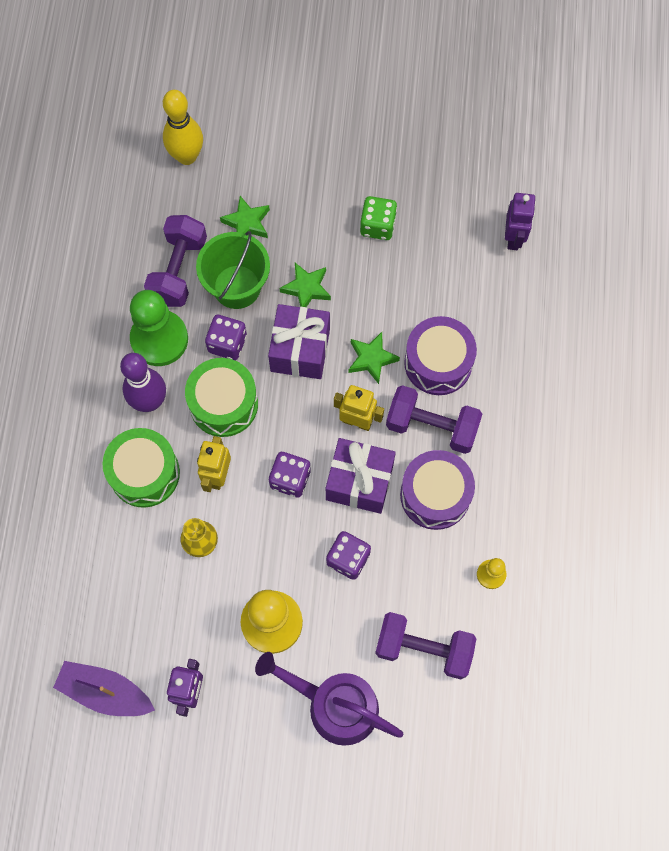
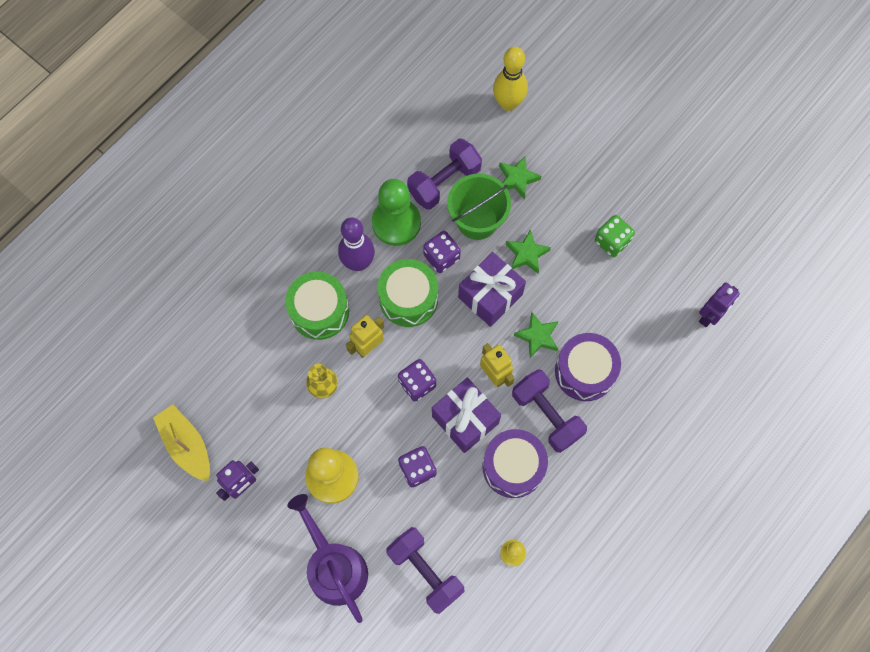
camera: 35 degrees right, 0 degrees up
purple boat [53,661,155,716] -> yellow boat [153,405,210,481]

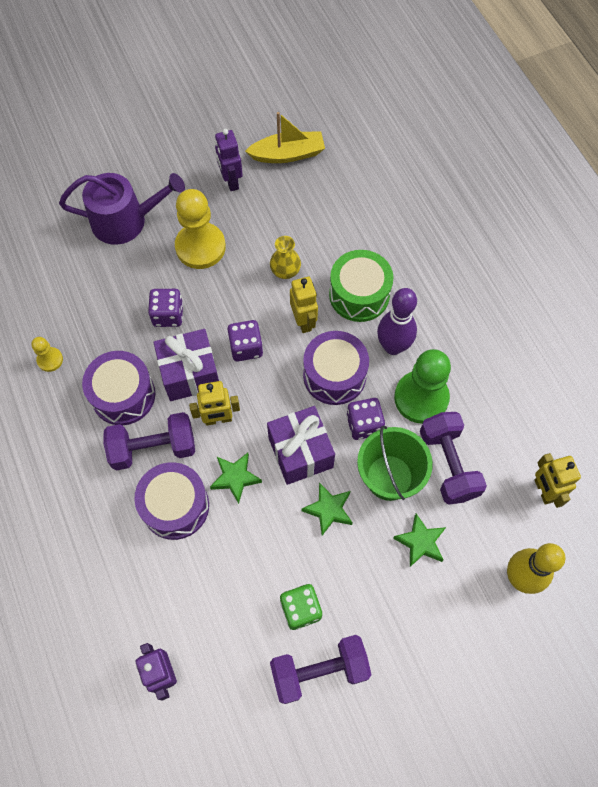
camera: 115 degrees right, 5 degrees down
green drum [378,259,438,327] -> purple drum [303,331,369,405]
purple dumbbell [386,527,464,614] -> purple dumbbell moved to [270,635,372,704]
none -> yellow robot [535,453,581,508]

